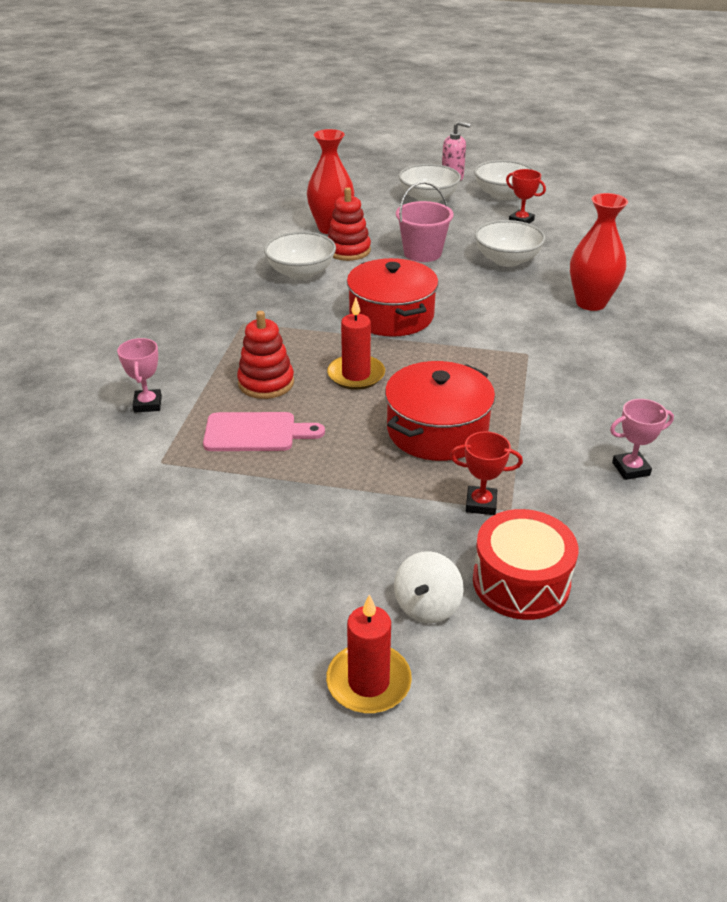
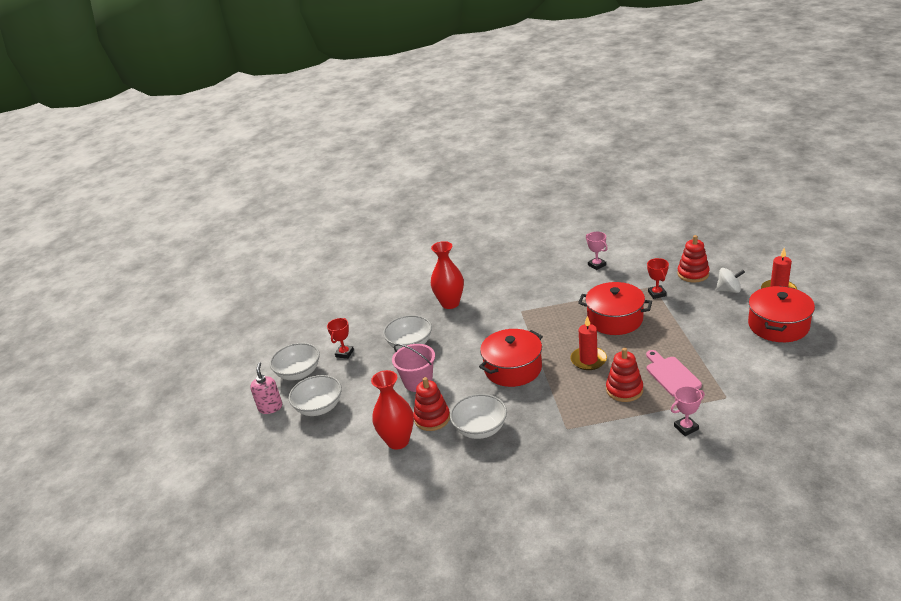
camera: 105 degrees left, 5 degrees down
red drum [473,509,578,620] -> red stacking toy [677,235,710,283]
none -> red pot [748,286,815,342]

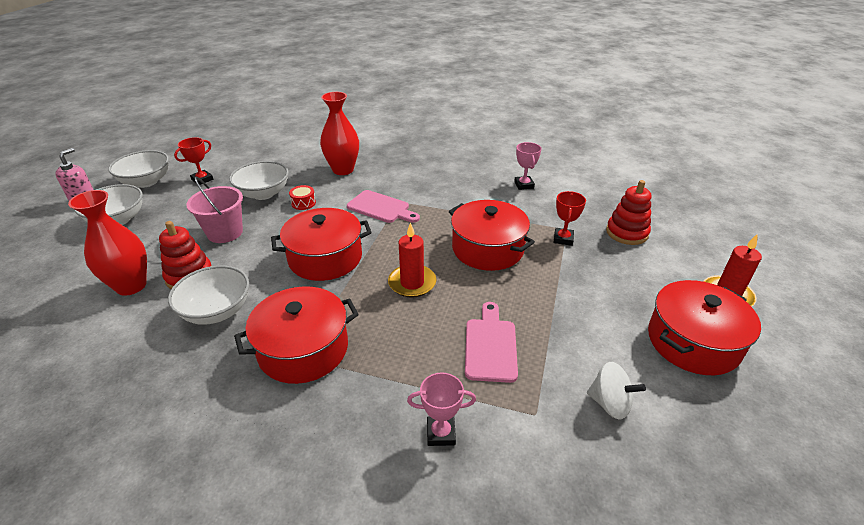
camera: 20 degrees right, 5 degrees up
red stacking toy [606,348,643,402] -> none
white spinning top [716,268,745,293] -> white spinning top moved to [587,362,646,419]
none -> red pot [234,286,359,384]
none -> red drum [289,185,316,210]
none -> pink cutting board [347,190,420,223]

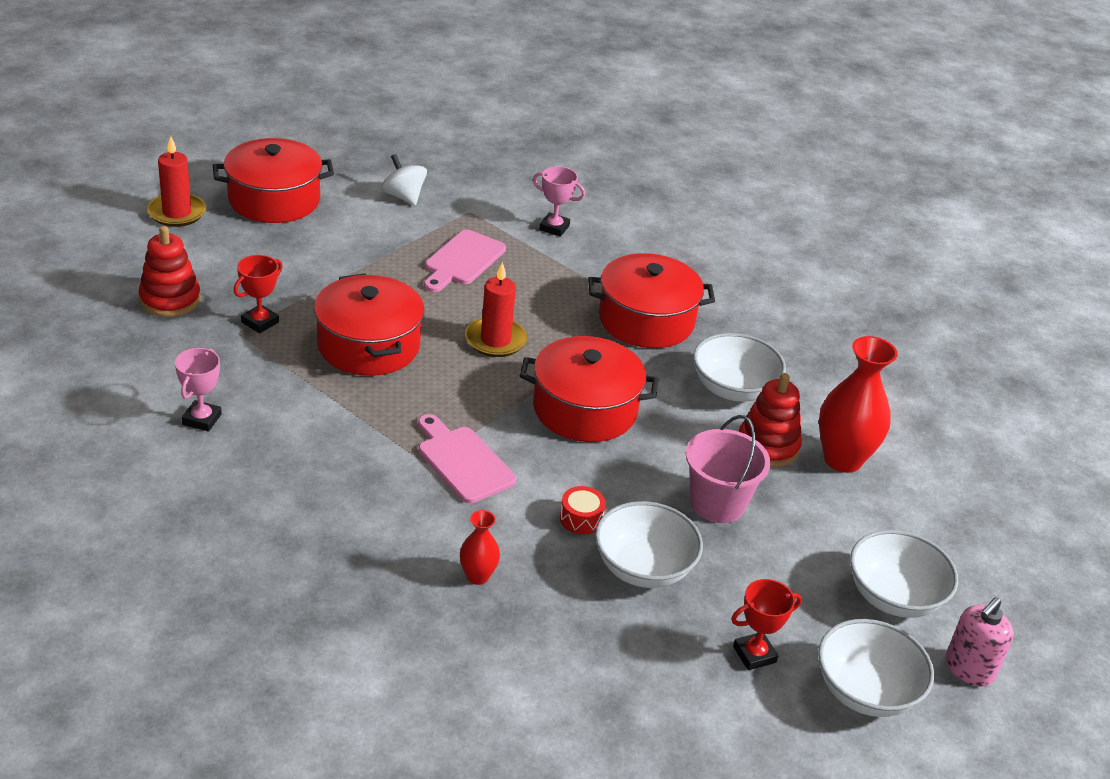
camera: 160 degrees left, 0 degrees up
red vase [320,92,359,175] -> red vase [460,510,500,585], size x0.51

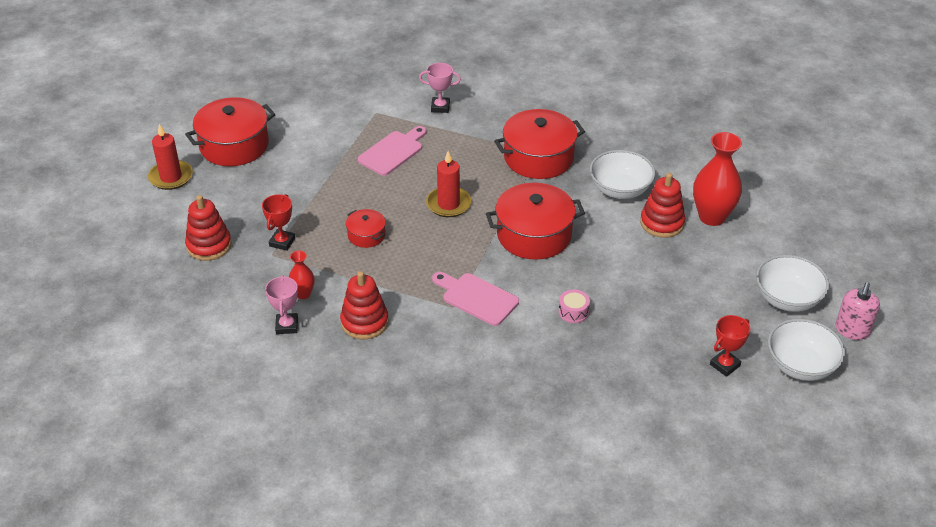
camera: 15 degrees left, 5 degrees up
red pot [314,273,424,376] -> red pot [346,209,386,248], size x0.50
white spinning top [381,154,427,206] -> none
pink cutting board [424,229,506,292] -> pink cutting board turned 150 degrees counterclockwise [358,126,427,176]
red vase [460,510,500,585] -> red vase moved to [289,251,315,299]
red drum [560,486,606,535] -> pink drum [559,289,590,323]
white bowl [595,501,703,588] -> none
pink bucket [686,415,771,523] -> none
none -> red stacking toy [340,271,389,339]

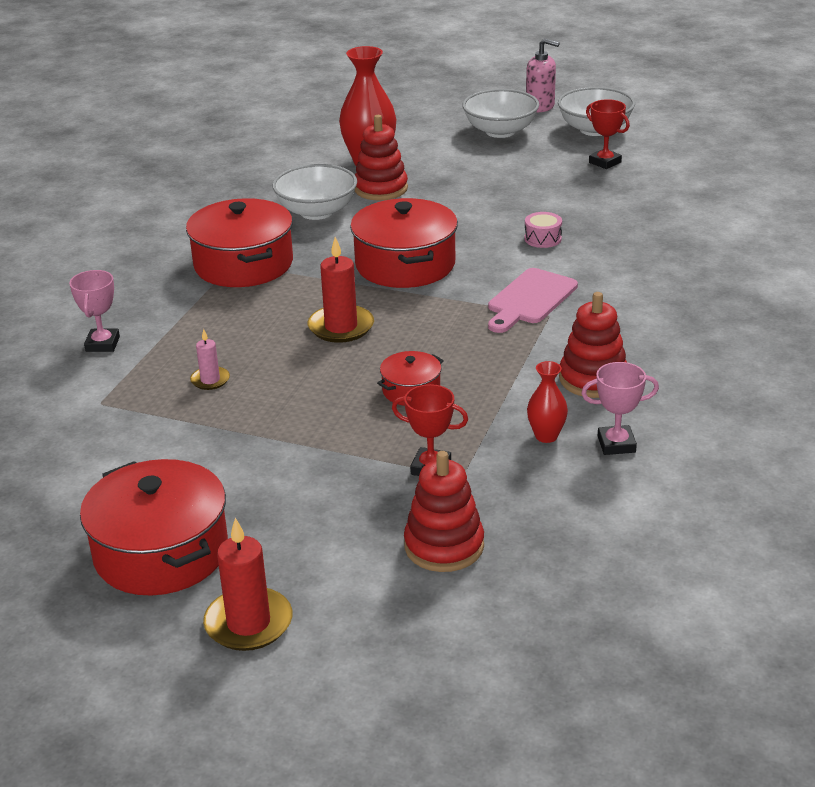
camera: 90 degrees left, 10 degrees down
pink cutting board [358,126,427,176] -> pink candle [190,329,230,390]

